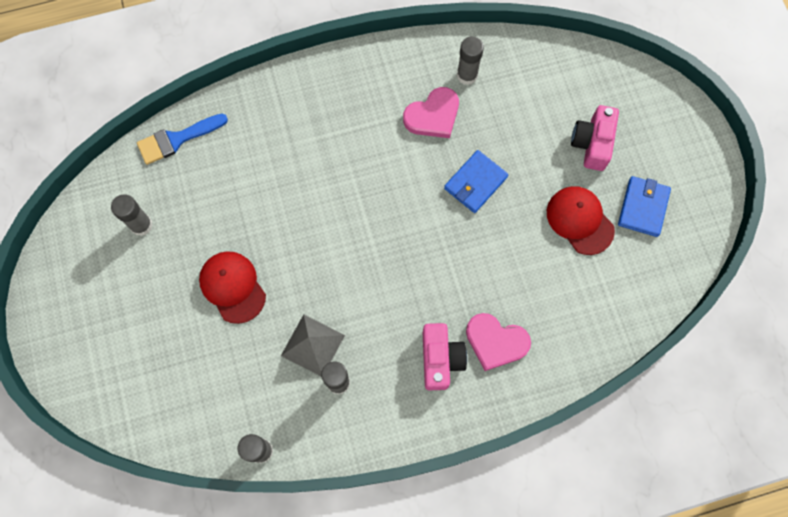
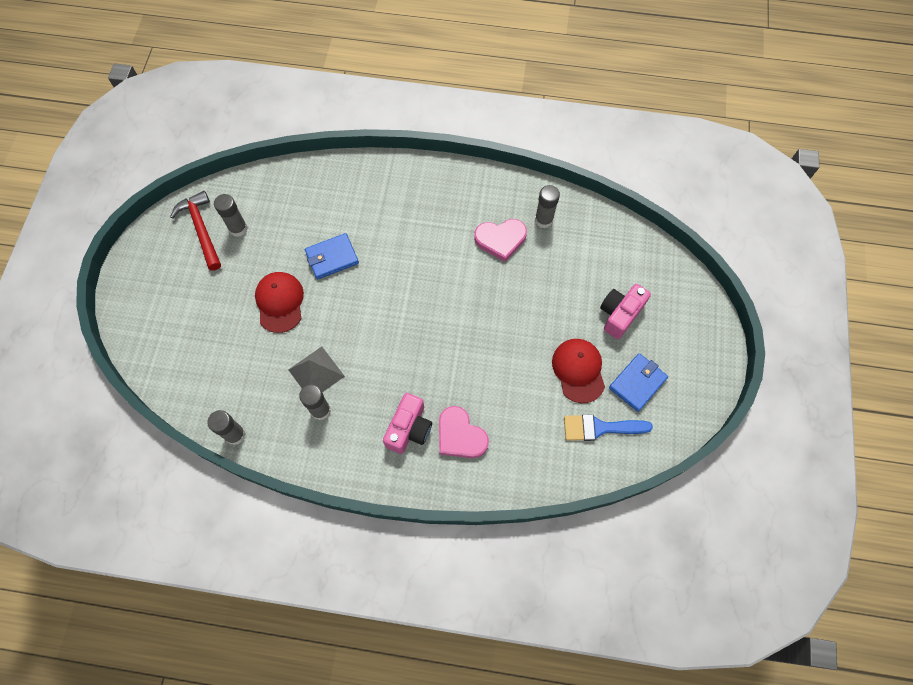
camera: 25 degrees right, 5 degrees down
blue brush [137,113,228,165] -> blue brush moved to [564,414,653,441]
blue wallet [444,150,508,213] -> blue wallet moved to [305,233,359,280]
none -> red hammer [170,191,221,271]

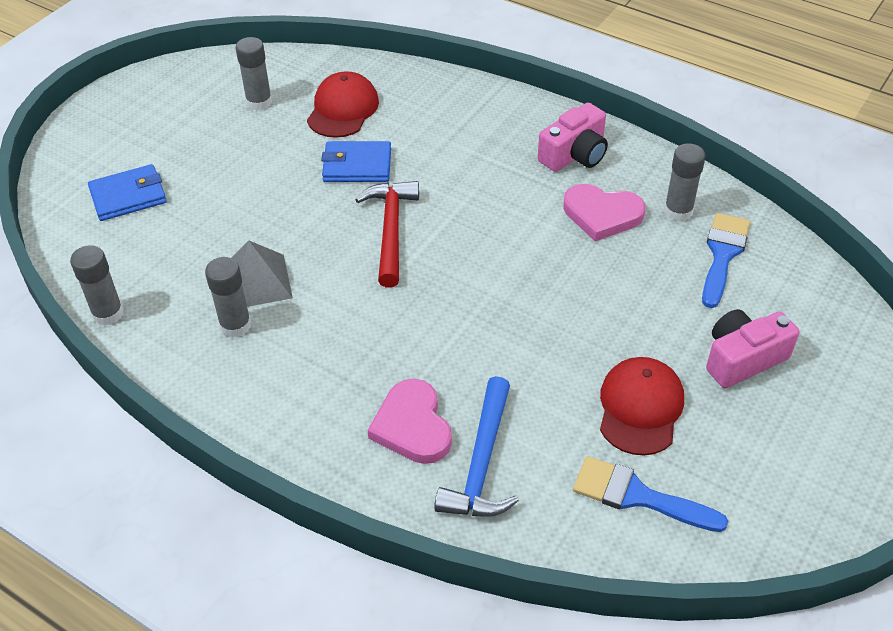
camera: 25 degrees right, 20 degrees down
red hammer [170,191,221,271] -> red hammer moved to [355,181,419,287]
red cap [255,272,304,333] -> red cap moved to [307,71,379,138]
pink camera [383,393,432,454] -> pink camera moved to [538,103,608,172]
blue wallet [609,353,668,412] -> blue wallet moved to [88,164,167,221]
none -> blue hammer [434,376,519,517]
none -> blue brush [702,213,751,308]

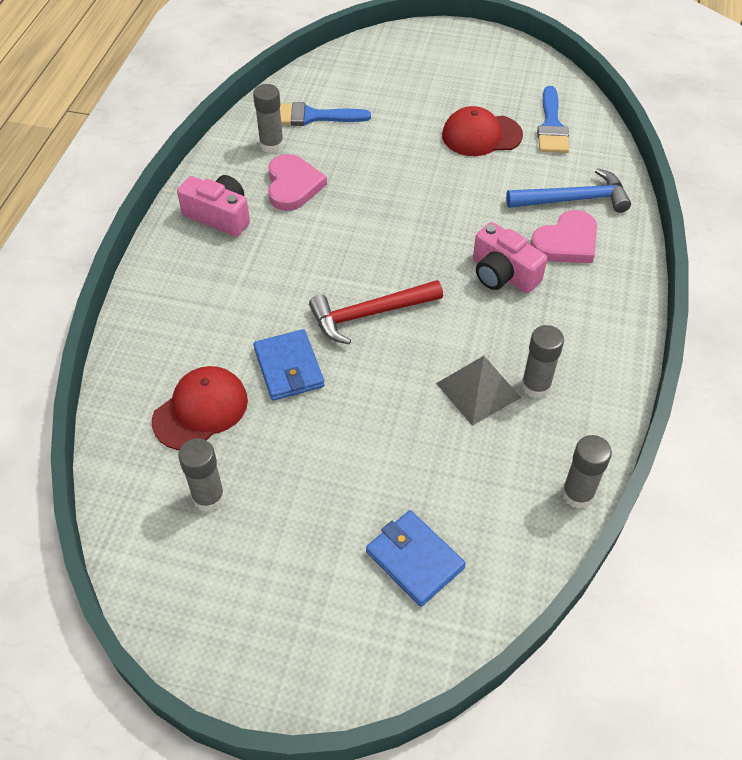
camera: 110 degrees left, 5 degrees up
red cap [307,71,379,138] -> red cap turned 135 degrees clockwise [152,366,248,450]
pink camera [706,309,799,388] -> pink camera moved to [473,222,547,293]

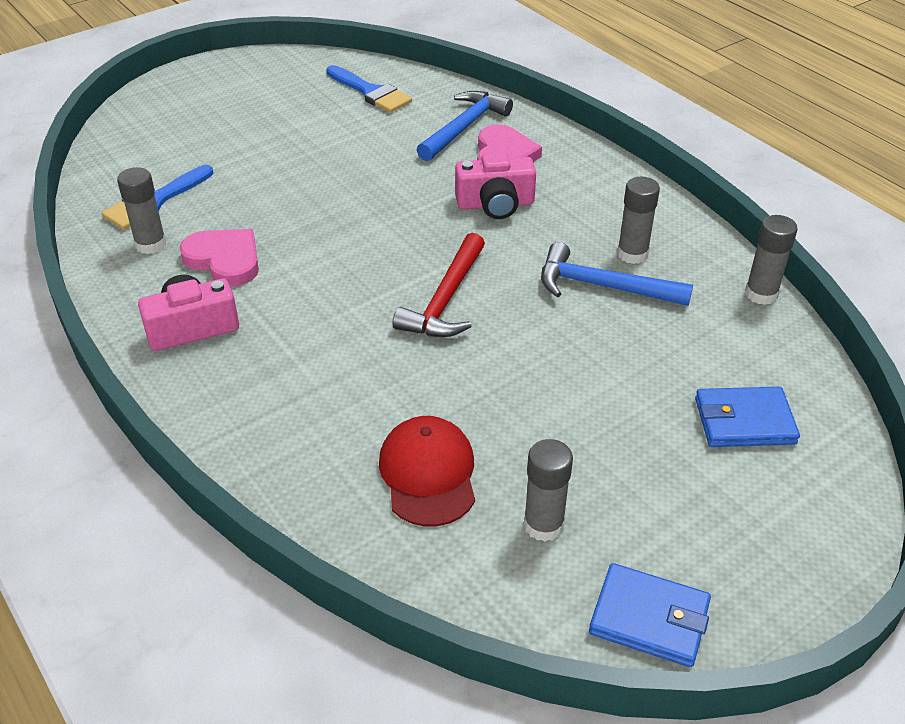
camera: 50 degrees left, 10 degrees down
blue wallet [254,329,325,401] -> blue wallet moved to [589,563,711,667]
grey pyramid [436,356,521,426] -> blue hammer [541,242,693,306]
red cap [442,106,523,156] -> none

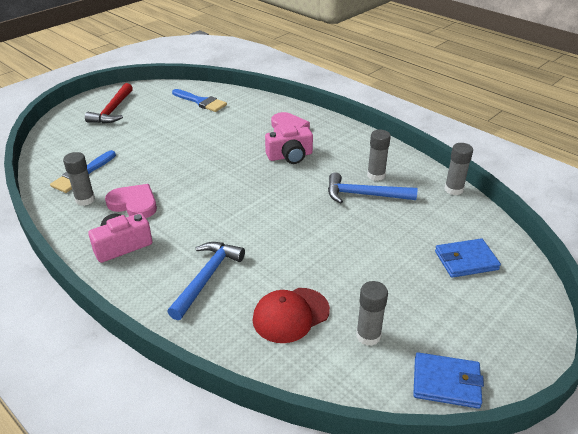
camera: 10 degrees left, 5 degrees down
red cap [379,416,475,526] -> red cap turned 105 degrees counterclockwise [253,288,330,343]
red hammer [393,233,485,337] -> red hammer moved to [85,83,133,124]
blue hammer [417,91,513,161] -> blue hammer moved to [167,242,245,320]

